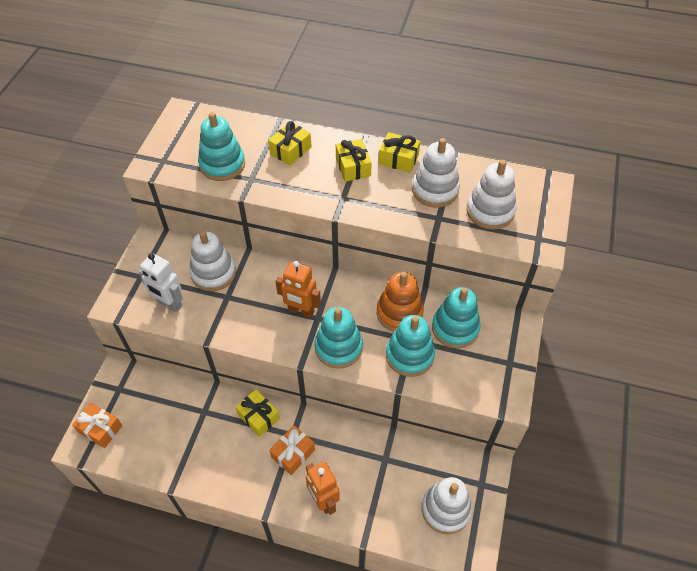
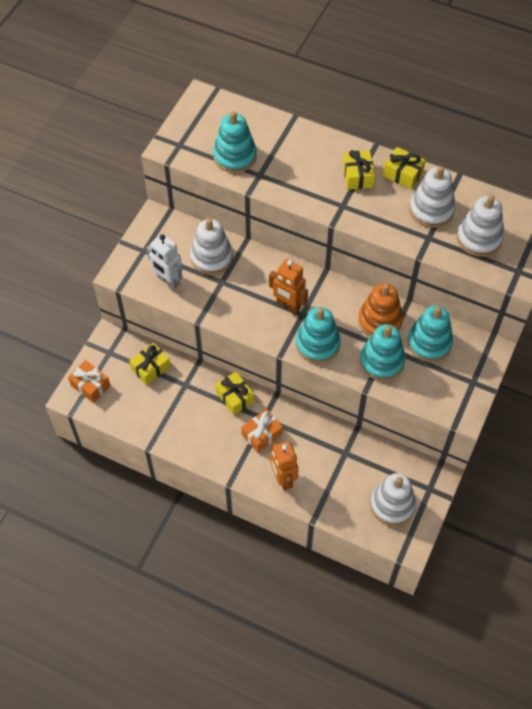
camera: 10 degrees right, 5 degrees up
yellow gift [268,121,312,166] -> yellow gift moved to [129,343,171,385]

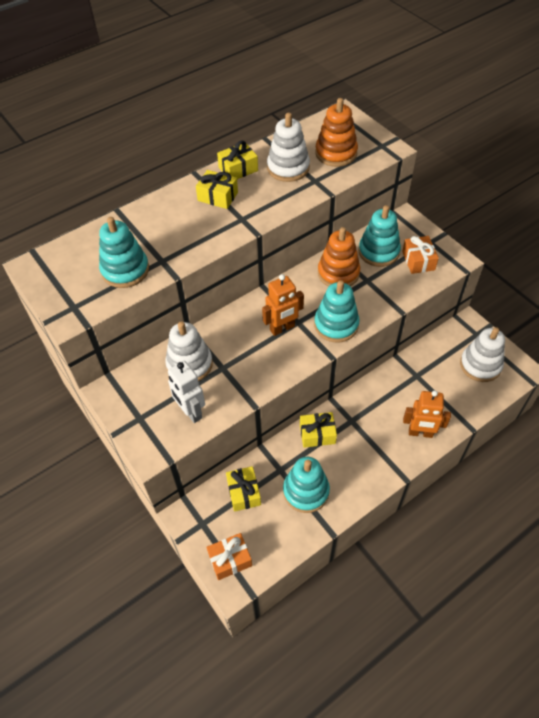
camera: 60 degrees left, 5 degrees down
white robot [147,234,183,289] -> white robot turned 75 degrees clockwise [168,361,205,423]
orange gift [241,409,283,453] -> orange gift moved to [402,236,439,274]
turquoise stacking toy [360,324,406,381] -> turquoise stacking toy moved to [283,457,330,513]
white stacking toy [457,195,504,257] -> orange stacking toy [315,98,358,167]

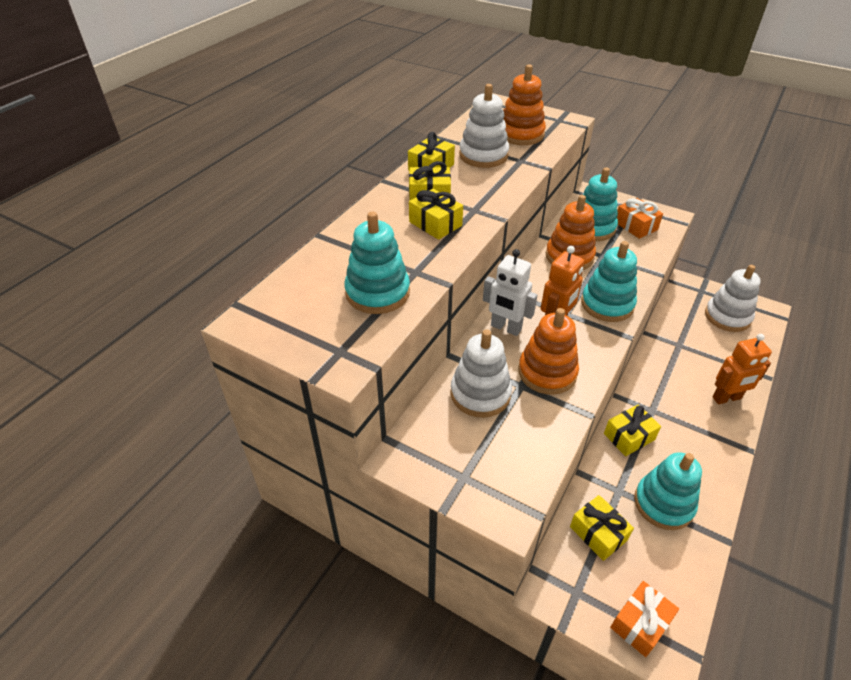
camera: 25 degrees left, 10 degrees down
white robot [168,361,205,423] -> white robot moved to [483,249,537,336]
none -> yellow gift [409,189,463,240]
none -> orange stacking toy [518,308,579,395]

